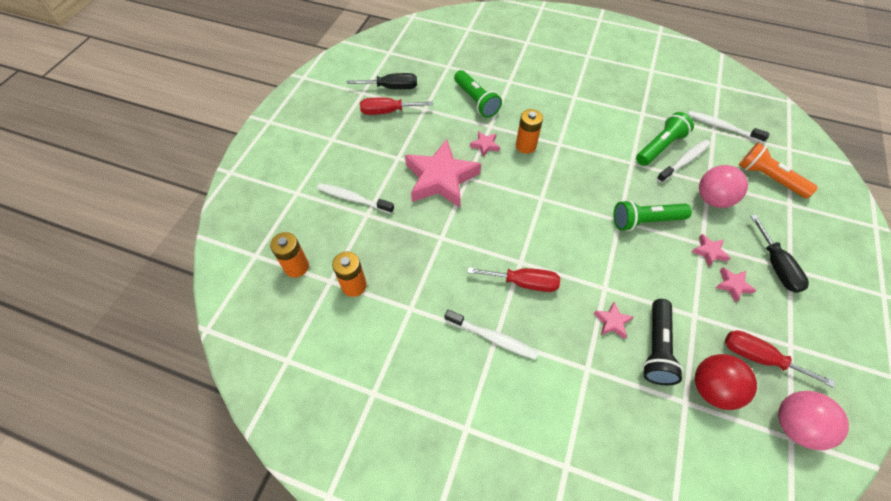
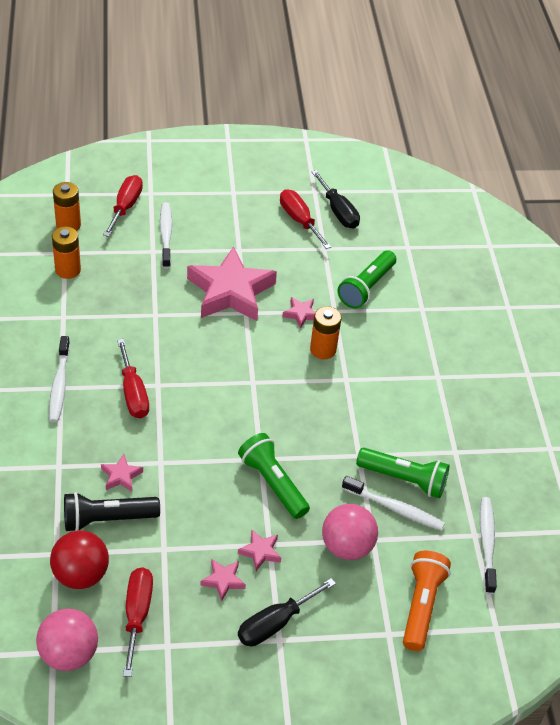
camera: 60 degrees right, 10 degrees down
none -> red screwdriver [103,175,143,237]

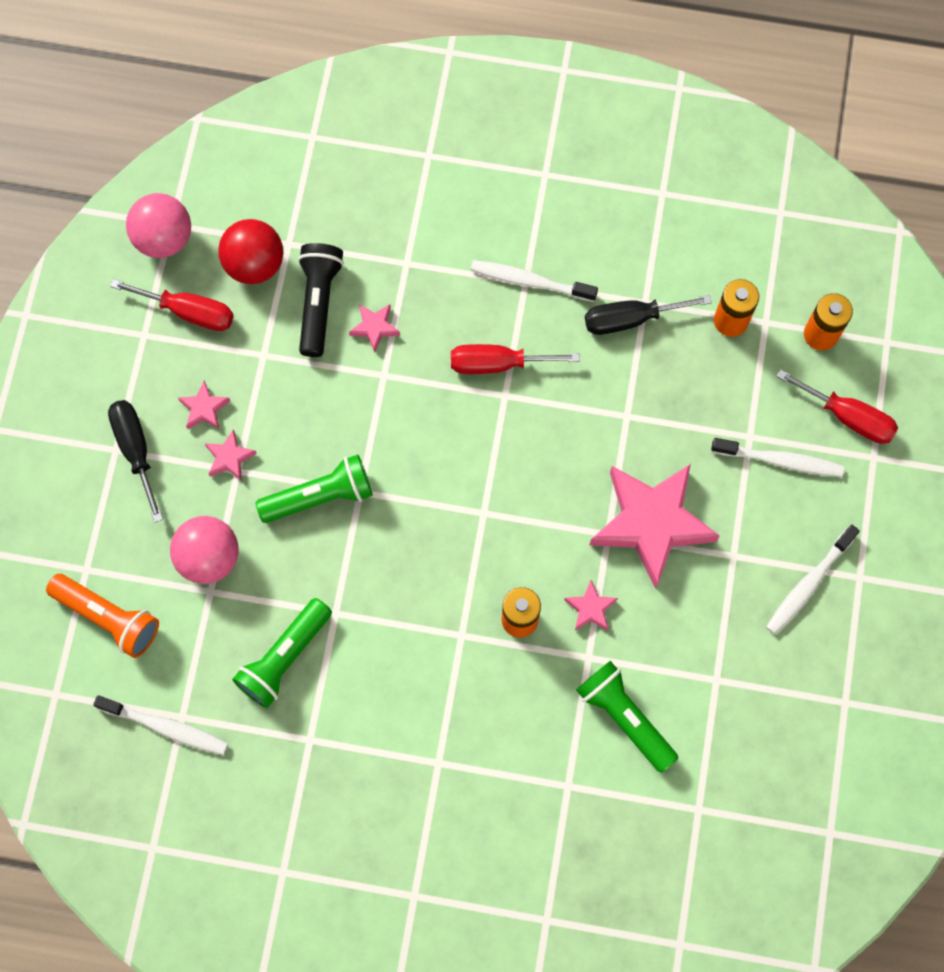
camera: 110 degrees right, 25 degrees up
red screwdriver [280,189,331,249] -> none
black screwdriver [311,170,360,229] -> black screwdriver moved to [585,295,712,335]
white toothbrush [342,476,445,531] -> white toothbrush moved to [766,525,860,635]

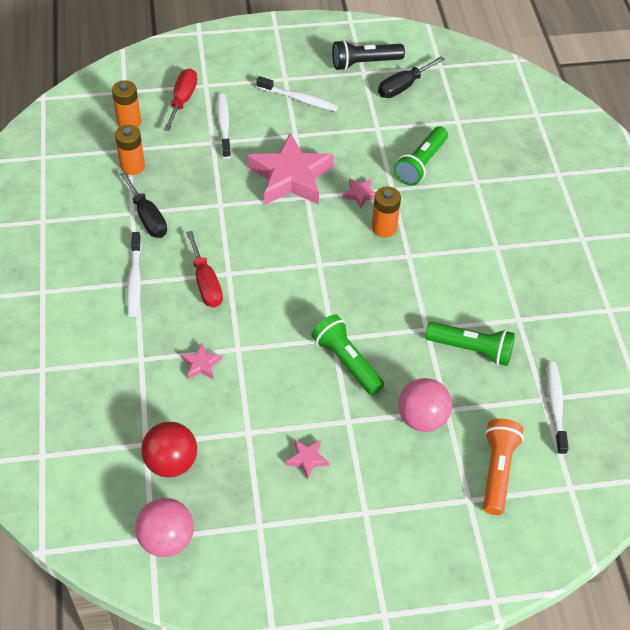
camera: 110 degrees left, 20 degrees down
black screwdriver [108,400,163,522] -> black screwdriver moved to [378,56,445,98]
red screwdriver [110,279,234,331] -> none
pink star [204,429,257,481] -> none
black flashlight [298,243,344,357] -> black flashlight moved to [332,40,405,70]

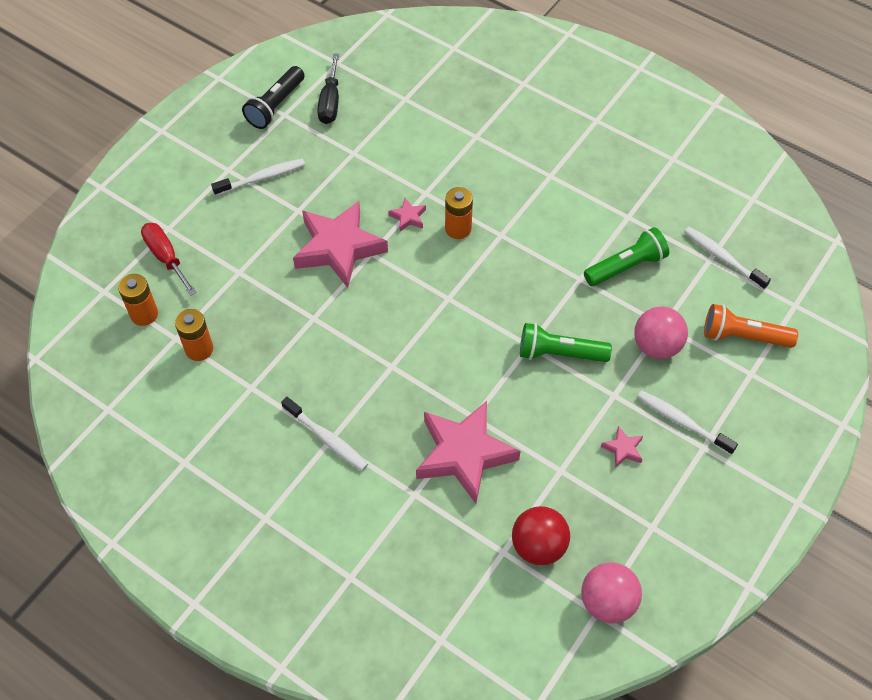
camera: 45 degrees left, 5 degrees up
black screwdriver [120,171,167,238] -> none
pink star [181,343,222,379] -> pink star [416,401,521,504], size x2.42
red screwdriver [186,231,223,307] -> none
white toothbrush [217,93,231,159] -> white toothbrush moved to [637,390,738,455]
green flashlight [394,126,448,186] -> none
orange flashlight [483,419,524,515] -> orange flashlight turned 45 degrees counterclockwise [704,304,798,348]

